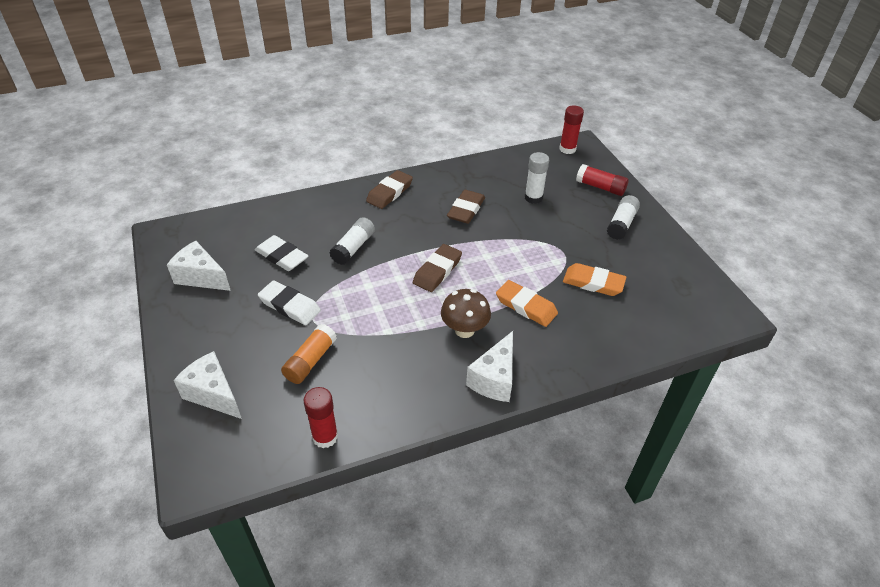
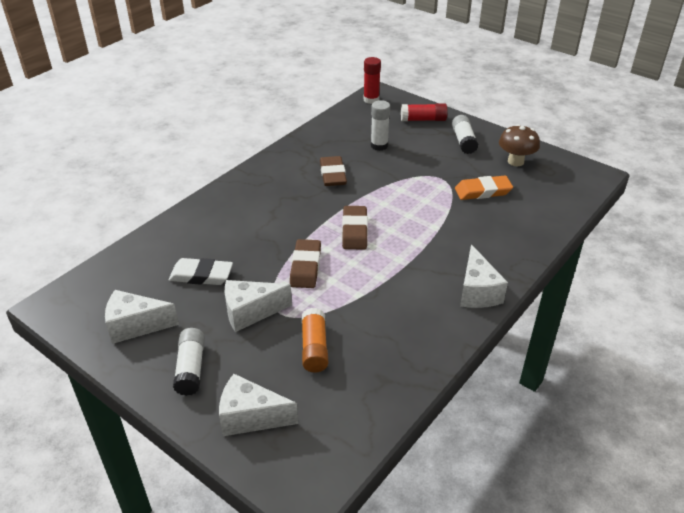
camera: 30 degrees left, 5 degrees down
white eraser [258,280,321,325] -> white cheese [225,280,292,332]
red glue stick [304,387,338,448] -> none
white glue stick [329,217,375,265] -> white glue stick moved to [173,328,205,396]
brown eraser [366,170,413,209] -> brown eraser moved to [290,239,321,288]
brown mushroom [441,289,491,338] -> brown mushroom moved to [499,124,540,166]
orange eraser [496,280,558,327] -> none

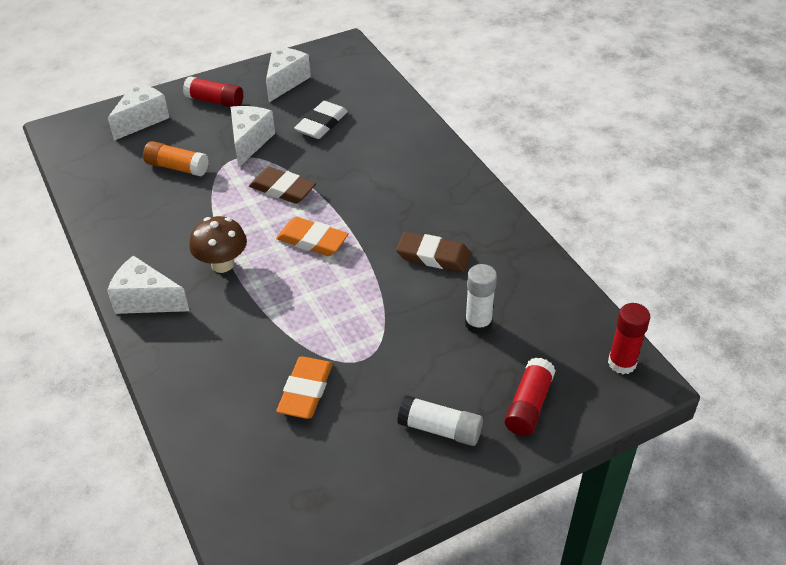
camera: 115 degrees right, 5 degrees up
white glue stick [173,328,205,396] -> red glue stick [183,76,243,107]
brown eraser [342,206,368,249] -> orange eraser [276,217,349,256]
brown mushroom [499,124,540,166] -> brown mushroom moved to [189,216,247,273]

